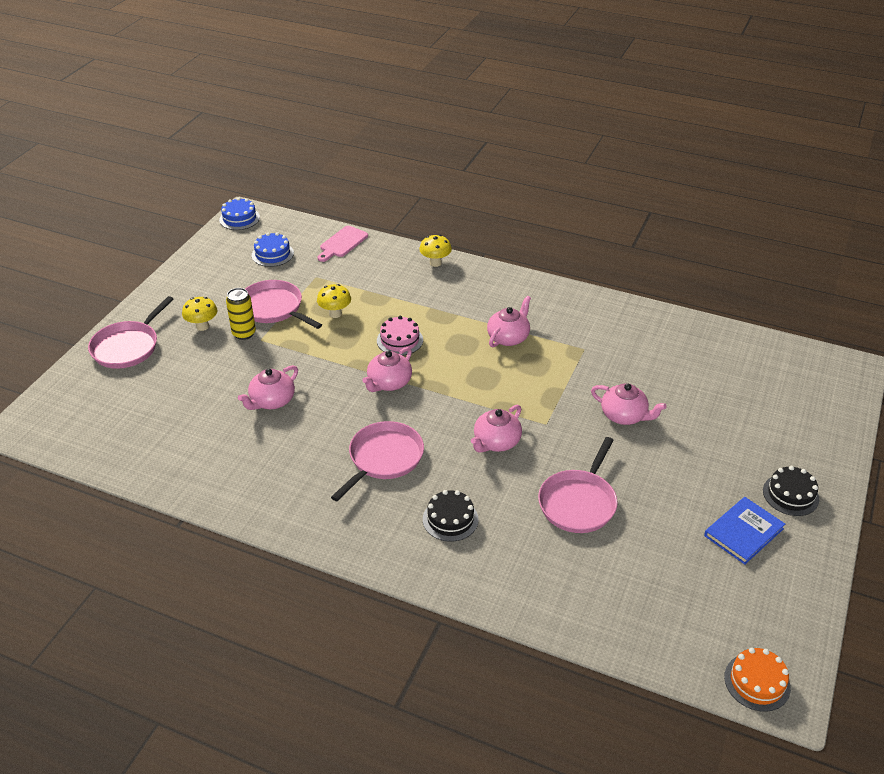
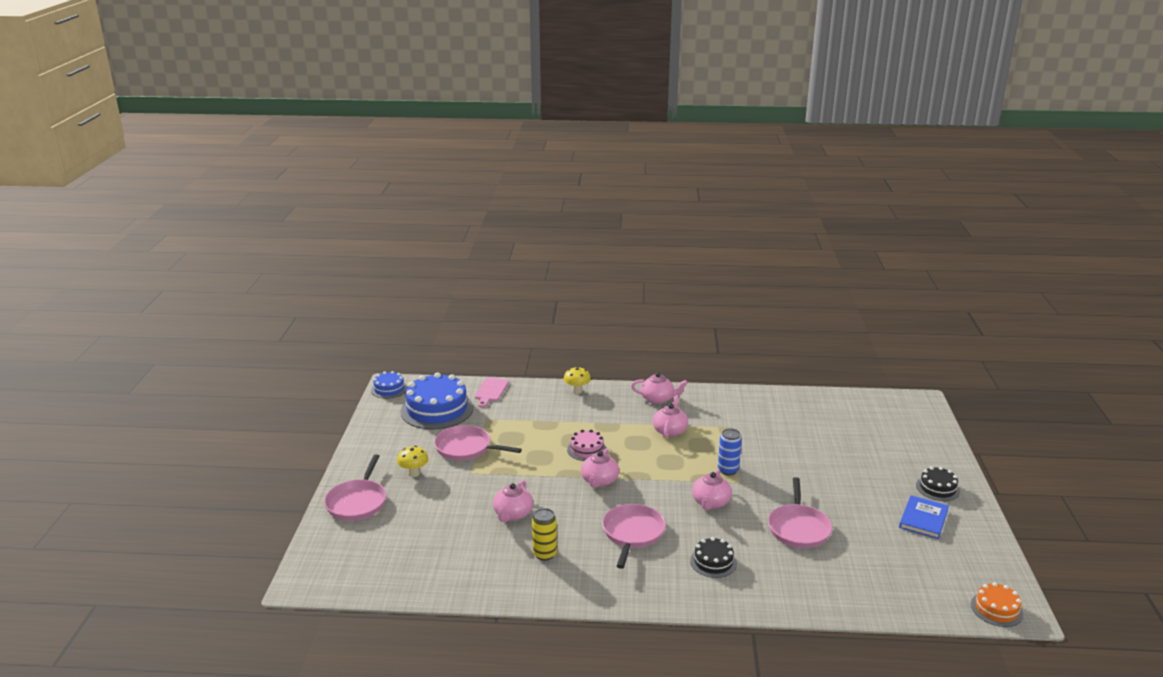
camera: 20 degrees left, 15 degrees down
yellow can [226,288,256,340] -> yellow can moved to [532,508,557,561]
blue cake [252,232,294,267] -> blue cake [401,372,474,429], size x1.95
yellow mushroom [317,284,351,318] -> none
pink teapot [591,383,667,425] -> pink teapot moved to [631,373,688,404]
none -> blue can [718,428,742,475]

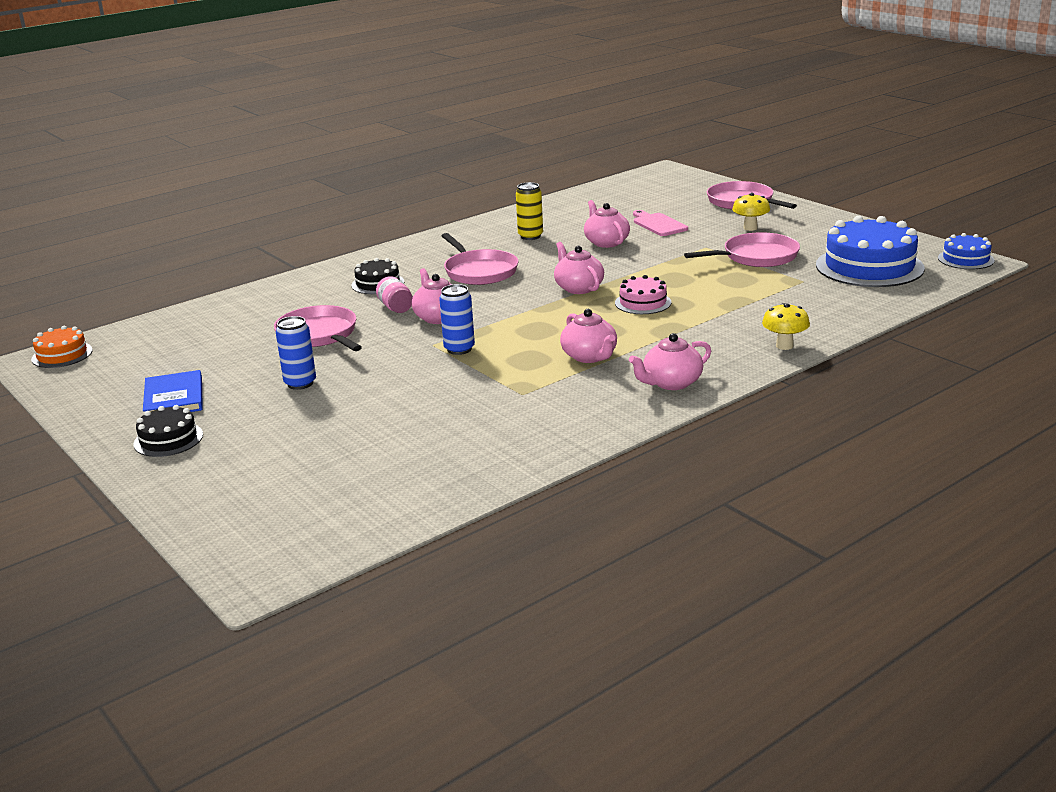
camera: 140 degrees right, 0 degrees up
pink cutting board [475,377,509,407] -> pink cutting board moved to [633,210,688,236]
none -> blue can [276,316,316,390]
none -> pink jar [376,276,413,313]

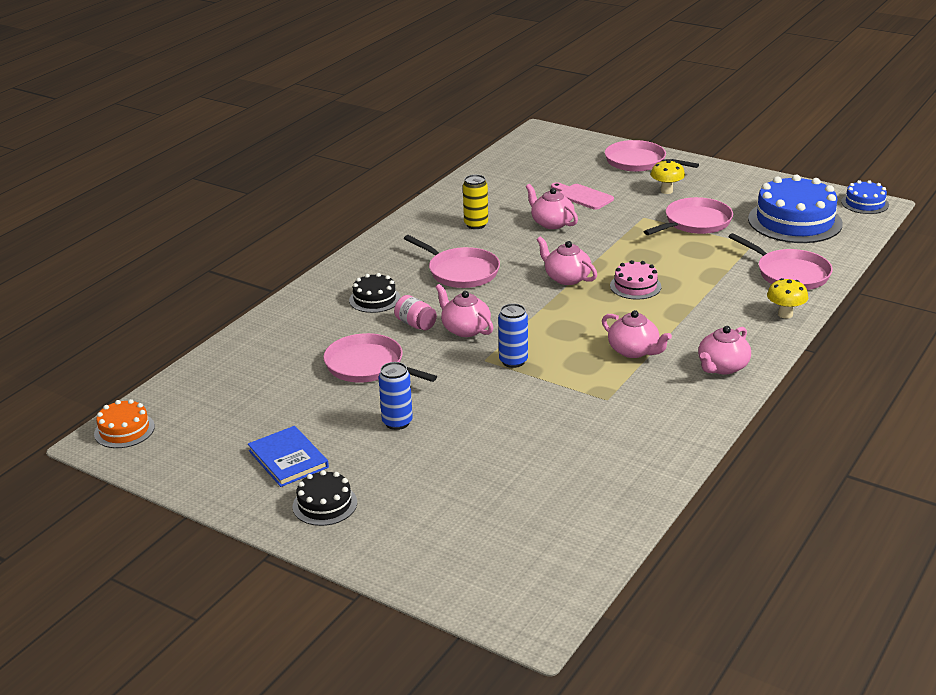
camera: 20 degrees left, 5 degrees up
none -> pink pan [729,233,833,290]

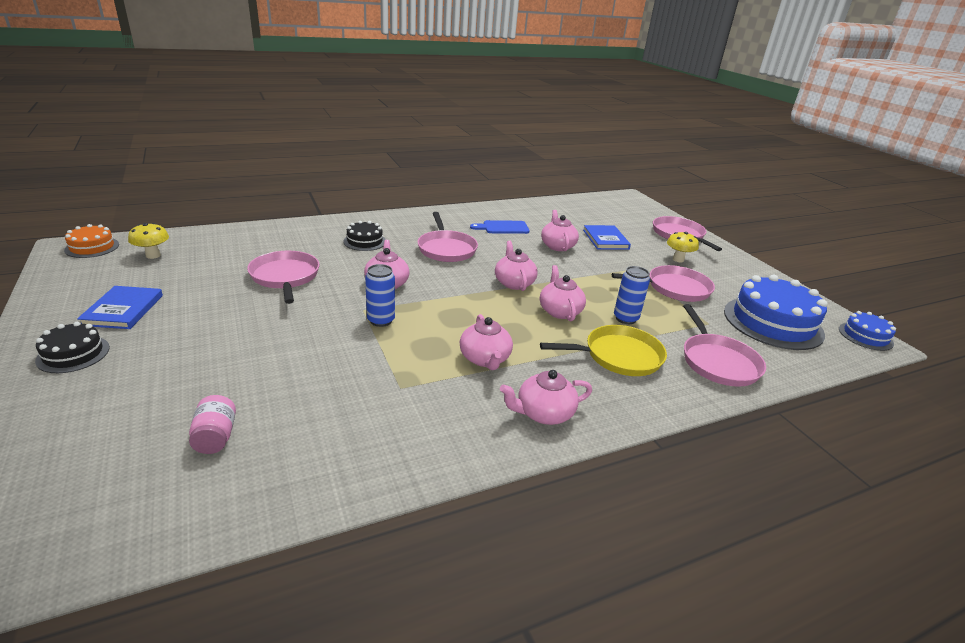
camera: 30 degrees right, 0 degrees up
blue can [379,362,413,430] -> blue can moved to [614,266,650,324]
pink jar [394,295,437,330] -> pink jar moved to [189,395,236,454]
yellow can [463,174,488,229] -> blue cutting board [470,220,529,234]
pink cutting board [551,182,614,210] -> blue book [583,225,631,250]
pink cake [610,260,661,300] -> pink teapot [540,265,586,321]
yellow mushroom [767,278,808,319] -> yellow mushroom moved to [128,223,169,259]
none -> yellow pan [540,325,667,376]

